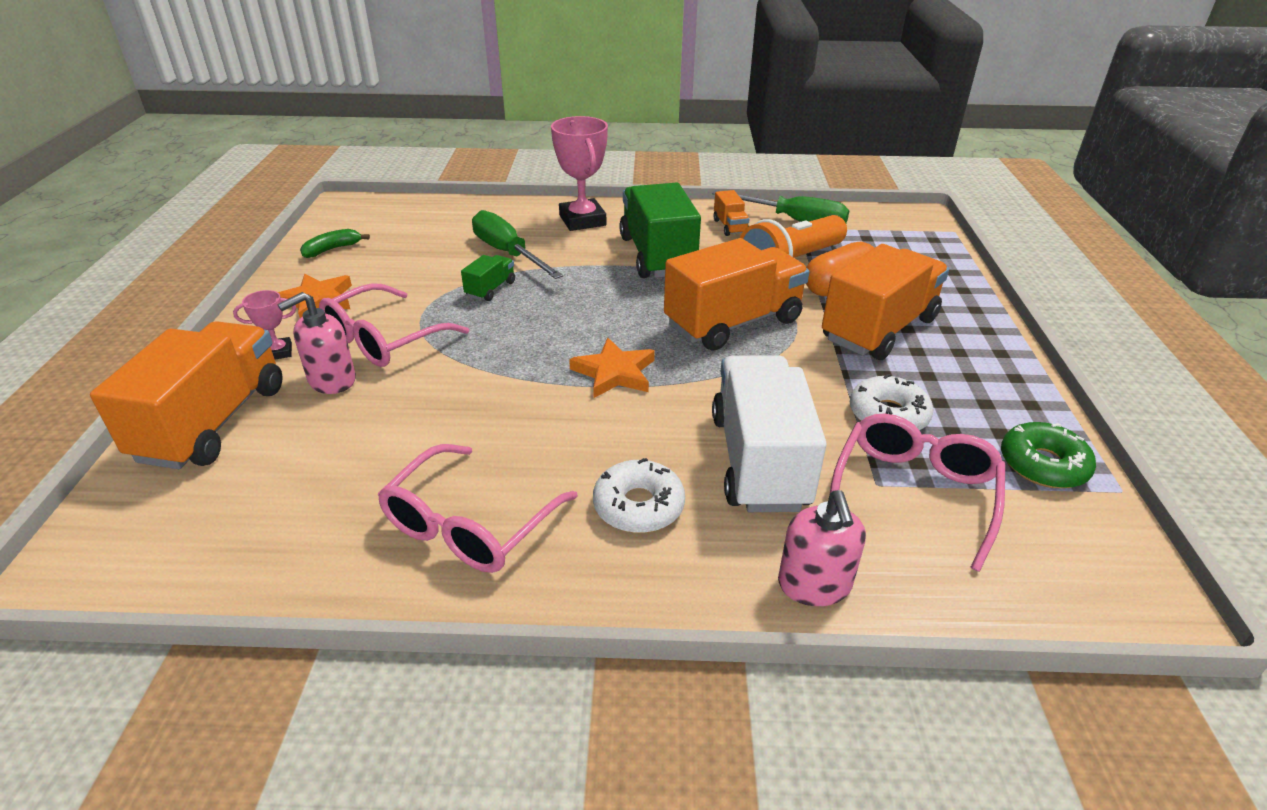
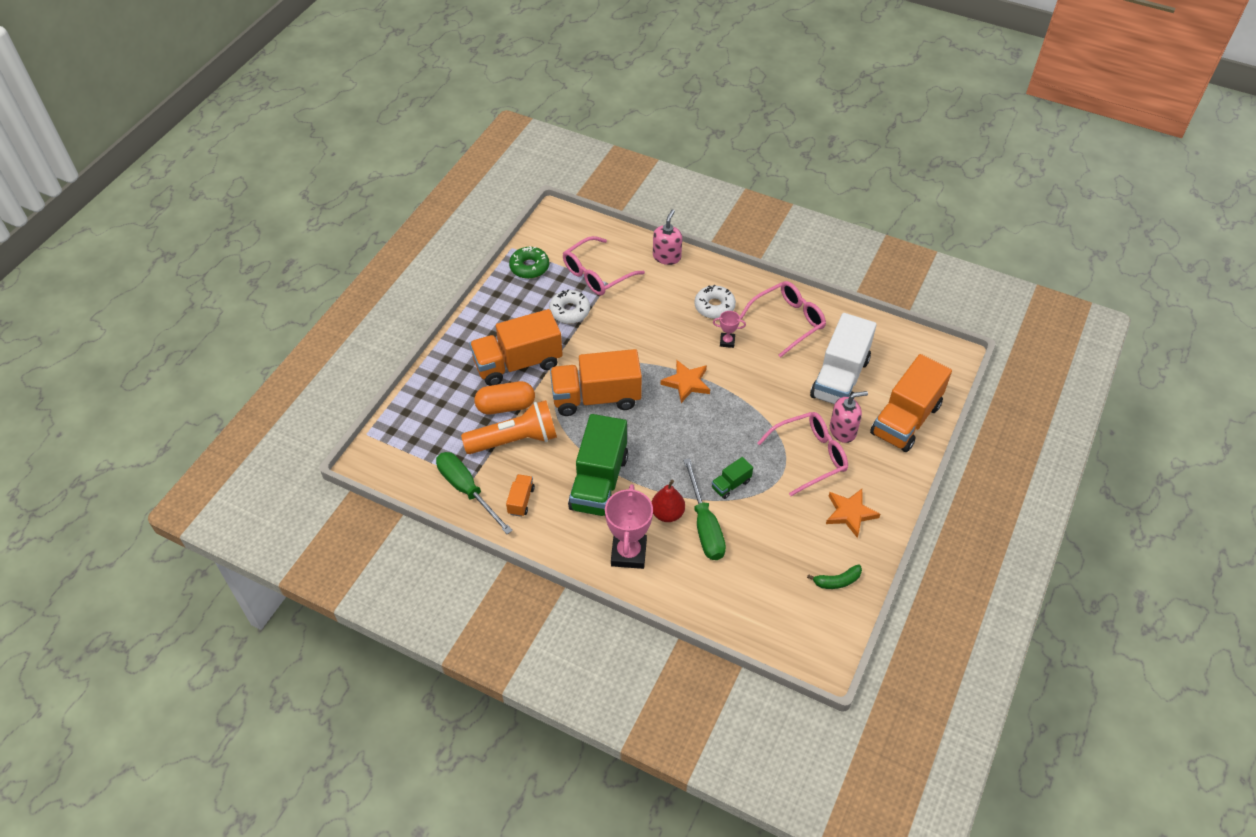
camera: 155 degrees left, 15 degrees up
pink trophy [233,290,296,359] -> pink trophy moved to [713,311,746,348]
white truck [712,355,827,512] -> white truck moved to [810,313,877,404]
none -> red pear [652,480,685,522]

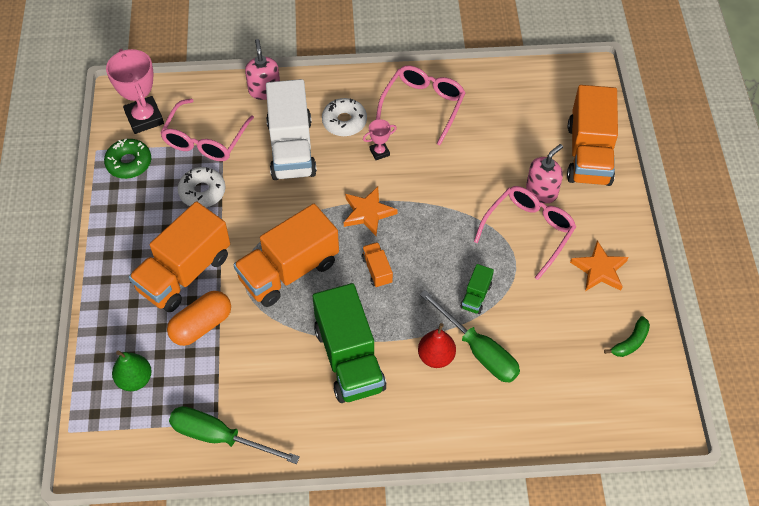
camera: 30 degrees left, 5 degrees up
orange flashlight [461,400,557,454] -> none
orange truck [506,474,535,517] -> orange truck moved to [362,242,393,288]
pink trophy [605,484,653,569] -> pink trophy moved to [106,49,164,134]
white truck [810,313,877,404] -> white truck moved to [266,79,317,180]
none -> green pear [112,351,152,391]

